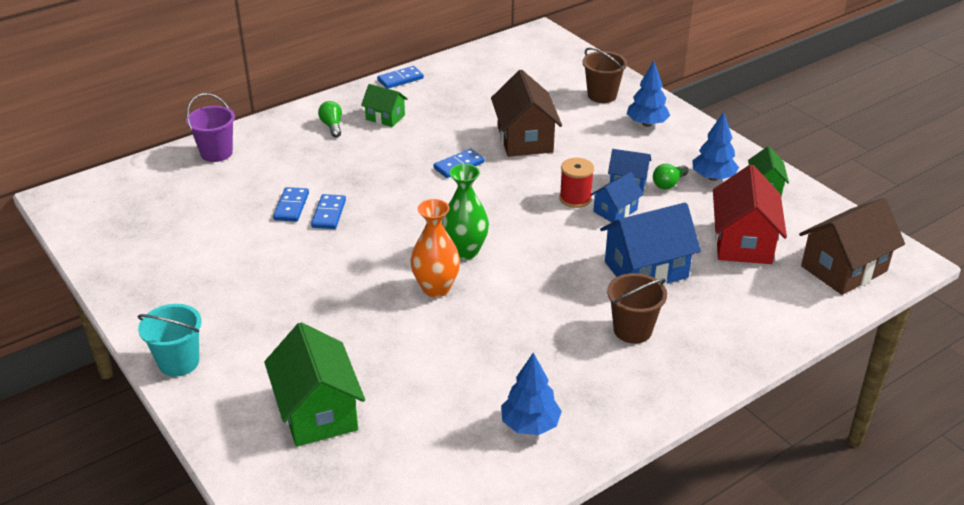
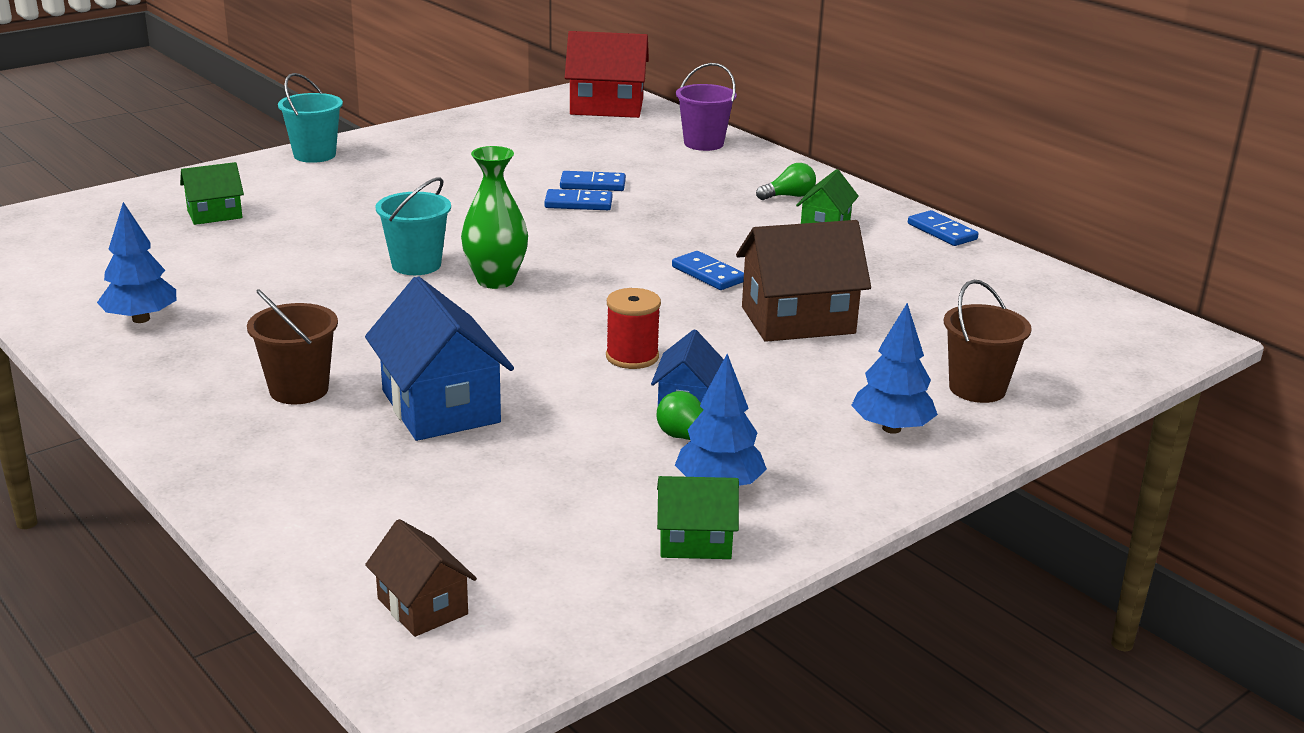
camera: 85 degrees right, 10 degrees down
green house [264,322,365,447] -> green house [180,162,244,225], size x0.56
orange vase [411,199,460,298] -> turquoise bucket [376,177,451,275]
blue house [590,172,644,222] -> none
red house [713,164,787,264] -> red house moved to [565,31,649,118]
brown house [799,198,905,295] -> brown house [365,519,477,637], size x0.56

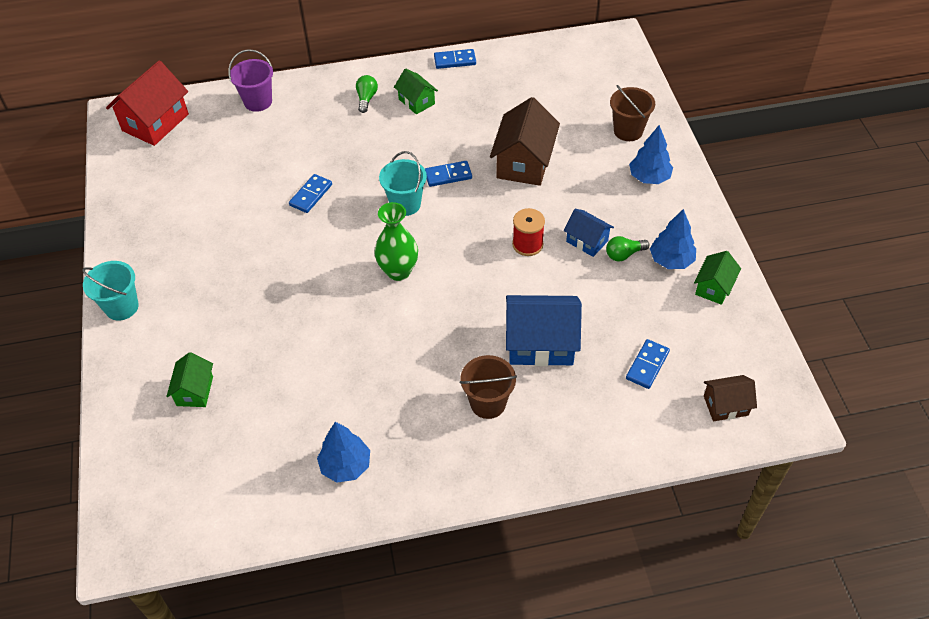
camera: 60 degrees left, 25 degrees up
turquoise bucket [376,177,451,275] -> turquoise bucket moved to [379,151,427,216]
blue domino [560,171,626,191] -> blue domino moved to [626,339,670,389]

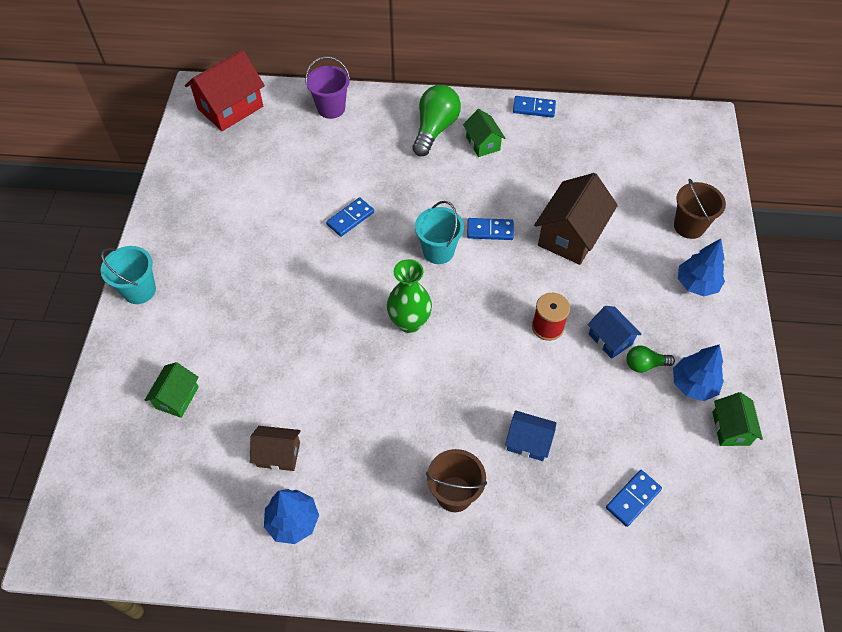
camera: 15 degrees right, 5 degrees up
green light bulb [356,75,378,113] -> green light bulb [412,85,461,156], size x1.86
blue house [506,295,582,366] -> blue house [505,410,556,461], size x0.56
green house [694,251,741,305] -> green house turned 45 degrees counterclockwise [712,392,763,446]
brown house [704,375,757,421] -> brown house moved to [250,426,301,471]

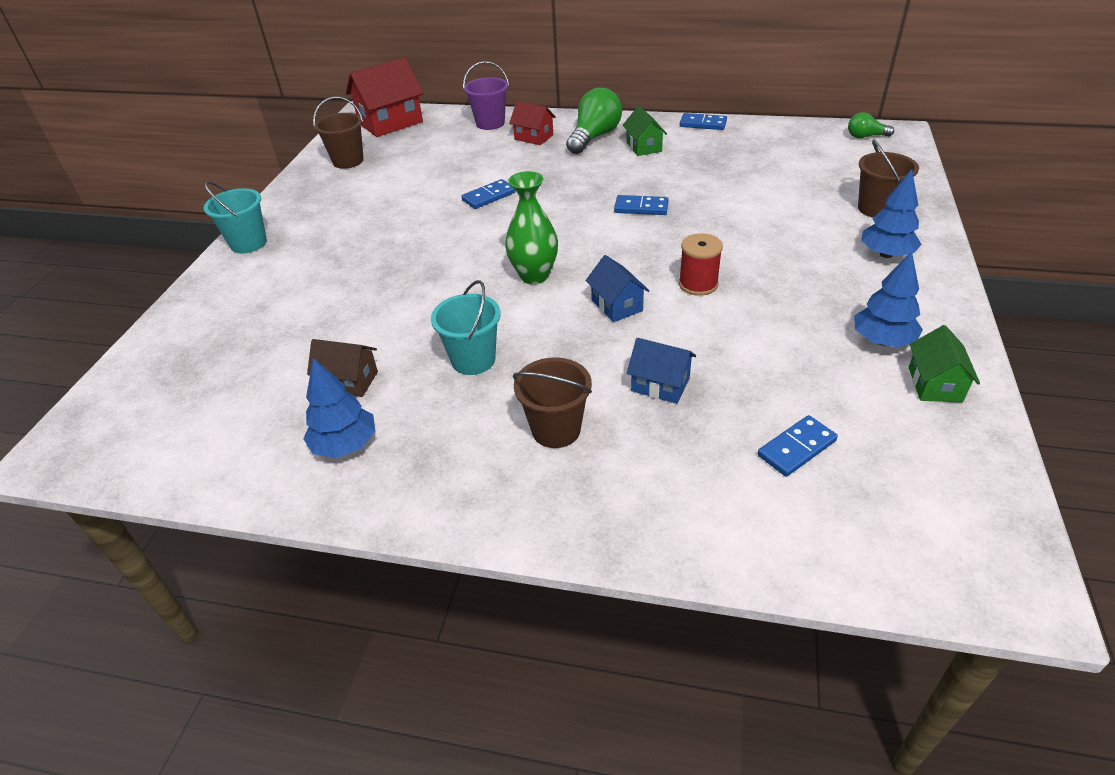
camera: 10 degrees right, 15 degrees down
green house [144,362,199,418] -> none
turquoise bucket [415,201,464,264] -> turquoise bucket moved to [431,280,501,375]
brown house [534,173,618,265] -> none
blue house [588,306,642,359] -> blue house moved to [586,255,649,322]
green light bulb [626,346,675,373] -> green light bulb moved to [848,112,894,138]
none -> brown bucket [313,96,364,169]
none -> red house [509,101,556,145]

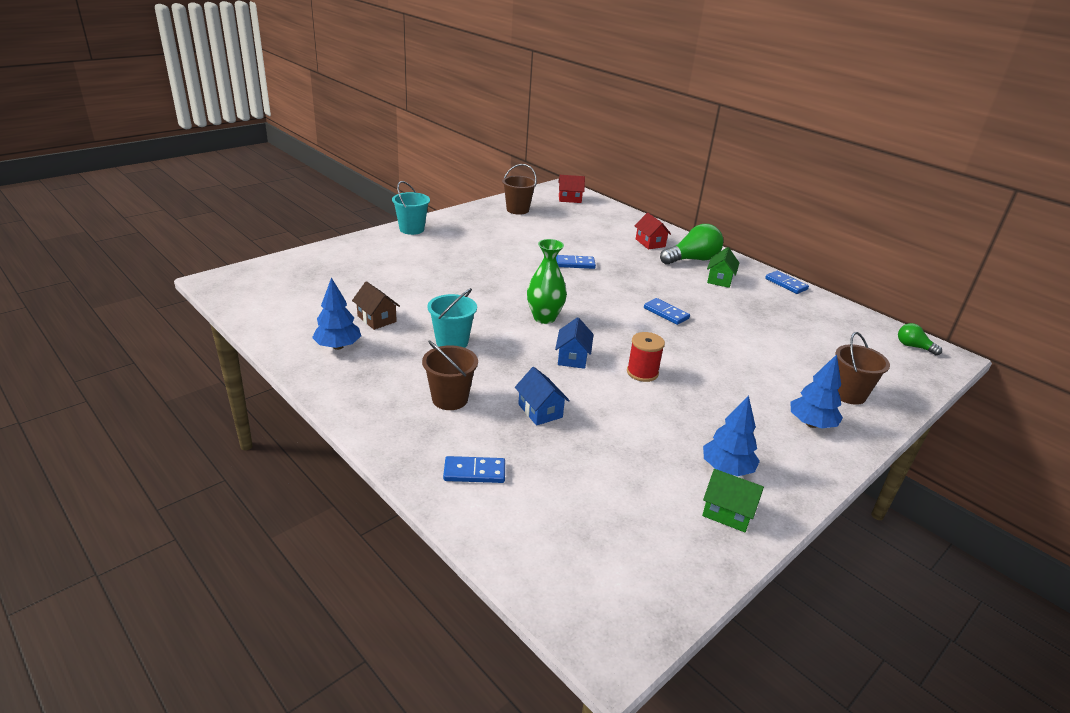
camera: 30 degrees right, 10 degrees down
red house [346,57,424,137] -> red house [558,175,585,203], size x0.56
purple bucket [463,61,509,130] -> none
blue domino [758,415,838,477] -> blue domino moved to [443,456,505,483]
green house [909,325,980,402] -> green house turned 75 degrees clockwise [702,469,764,532]

